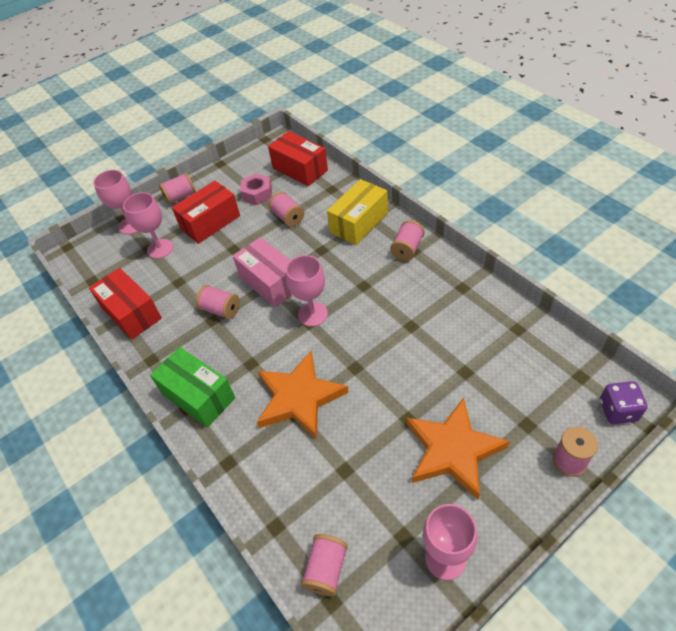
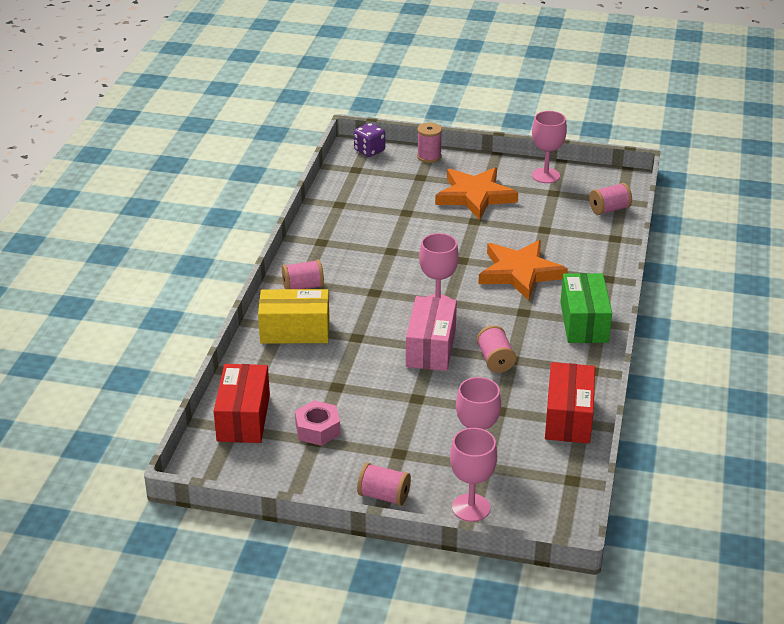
camera: 135 degrees left, 15 degrees down
red box [172,181,240,244] -> none
pink spool [269,192,304,227] -> none

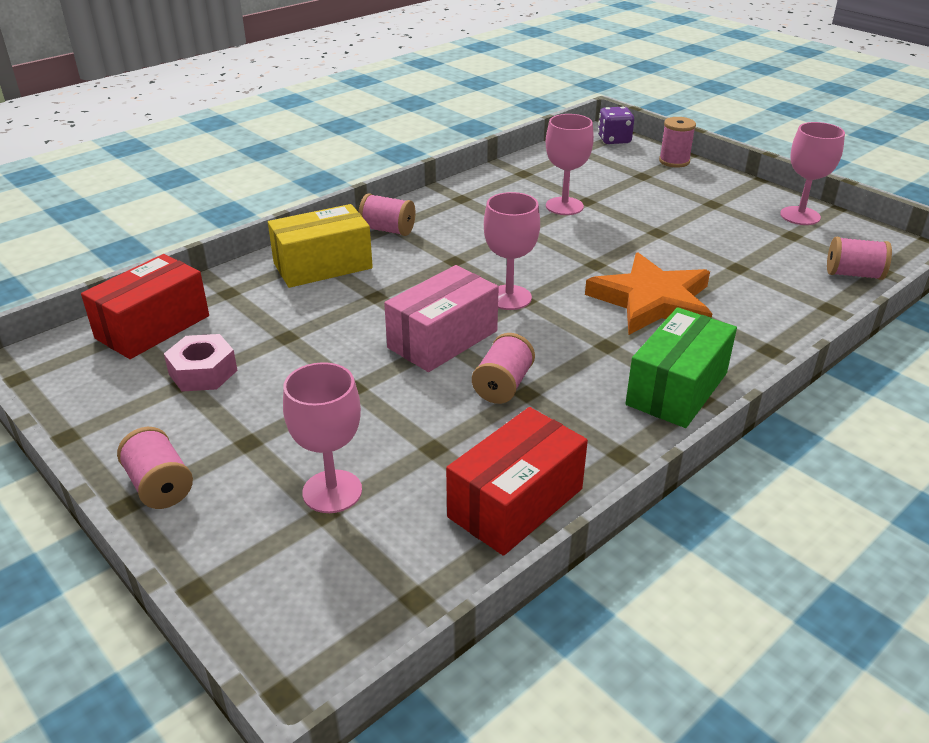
camera: 35 degrees right, 0 degrees up
yellow box [258,289,330,344] -> yellow box turned 60 degrees counterclockwise [268,204,373,288]
orange star [435,167,518,220] -> none
pink goblet [450,428,497,522] -> pink goblet moved to [546,114,594,215]

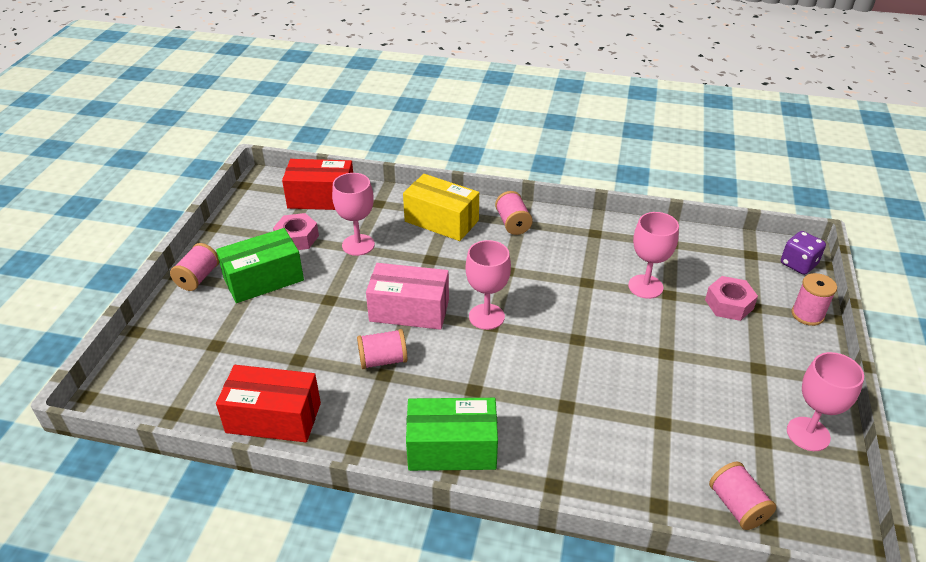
camera: 55 degrees right, 5 degrees up
pink goblet [283,362,362,513] -> pink goblet moved to [332,173,375,256]
orange star [585,253,712,335] -> none
none -> green box [216,228,304,303]
none -> pink nut [705,276,758,321]

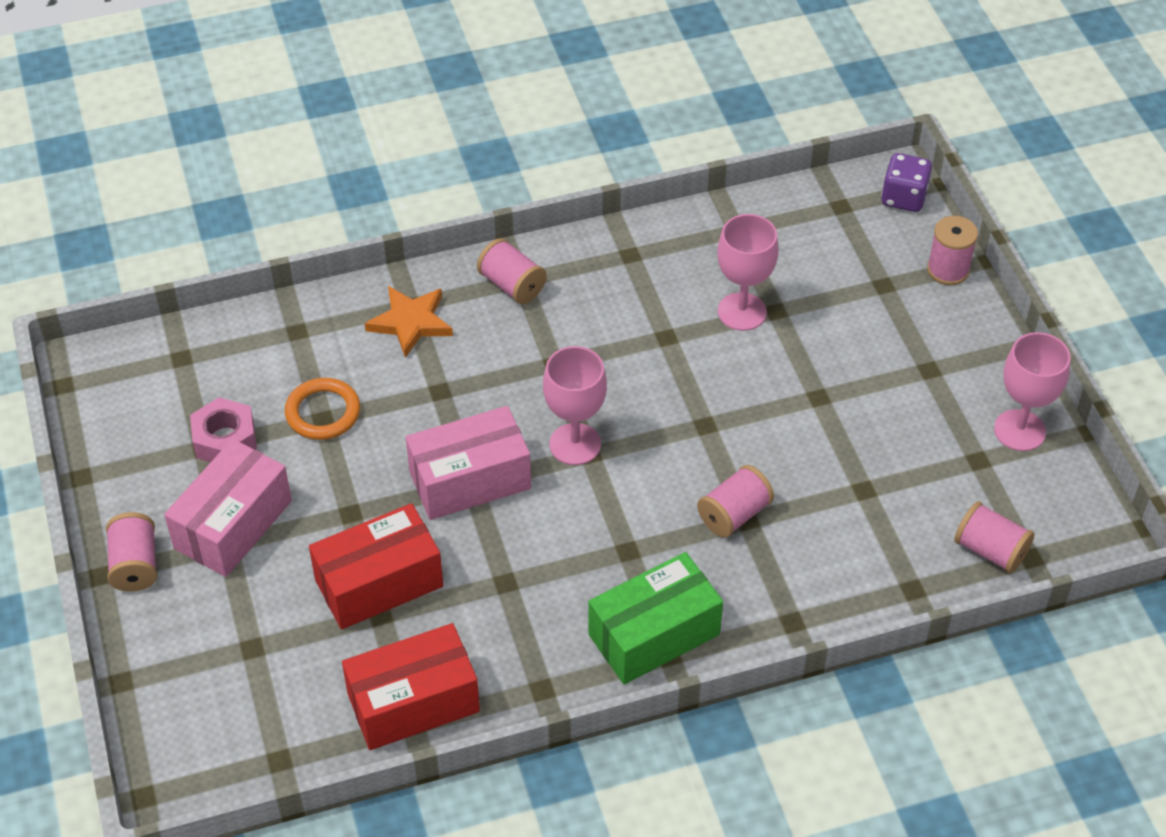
camera: 30 degrees left, 10 degrees up
green box [216,228,304,303] -> pink box [164,439,292,577]
red box [282,159,353,210] -> red box moved to [309,503,443,630]
pink goblet [332,173,375,256] -> orange ring [285,378,360,440]
pink spool [357,329,407,369] -> pink spool moved to [697,465,774,538]
yellow box [403,174,479,241] -> orange star [365,286,453,358]
pink nut [705,276,758,321] -> none

